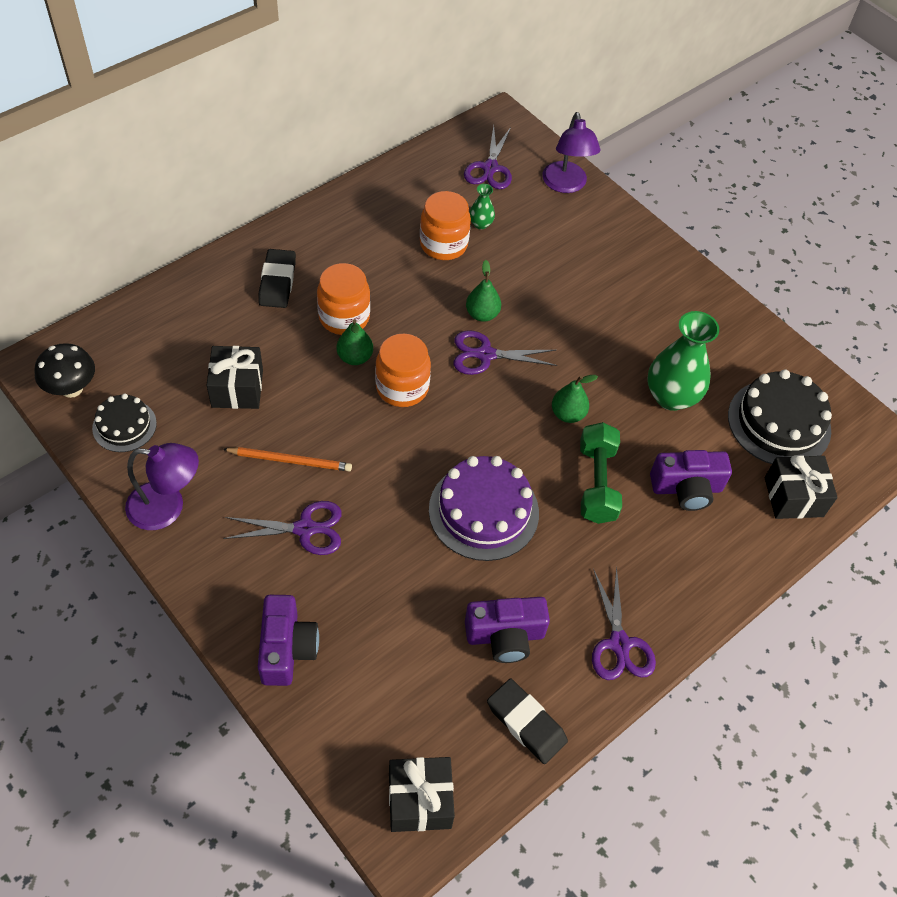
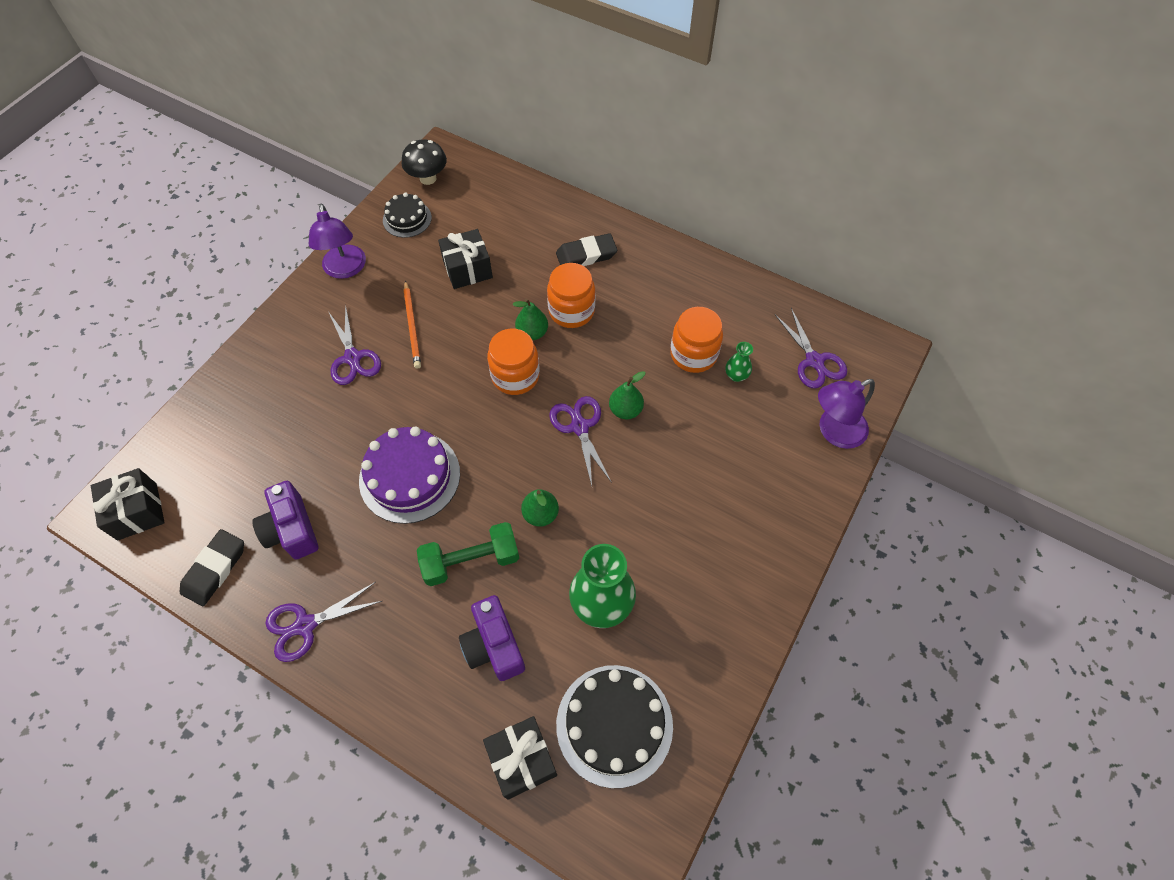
camera: 75 degrees right, 5 degrees up
purple camera [258,595,319,686] -> none
purple scissors [464,126,512,189] -> purple scissors turned 105 degrees counterclockwise [775,308,847,388]

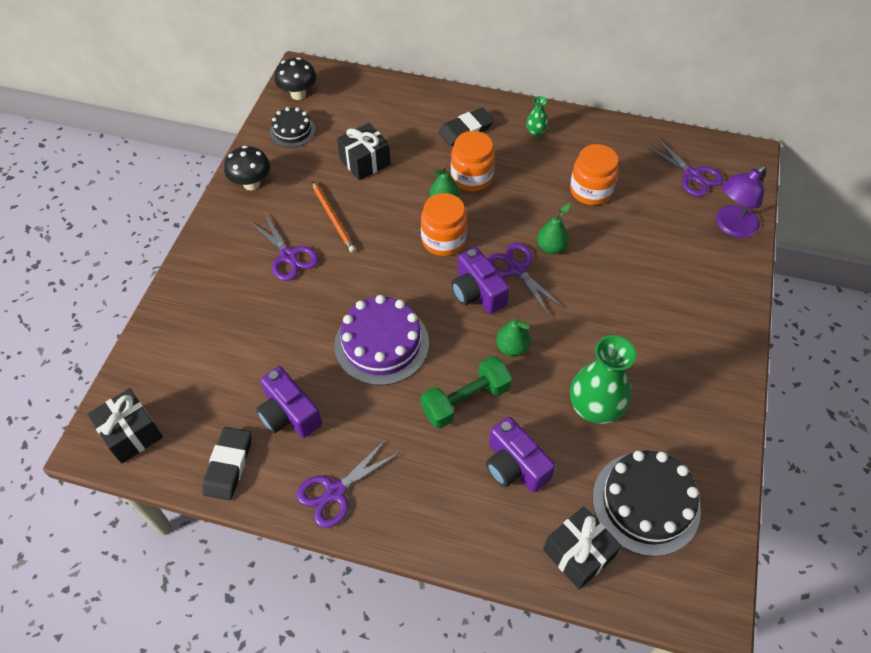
camera: 15 degrees left, 5 degrees down
purple lamp [309,204,366,279] -> black mushroom [224,146,270,190]
green vase [725,342,753,382] -> green vase moved to [526,96,548,136]
none -> purple camera [451,247,509,314]

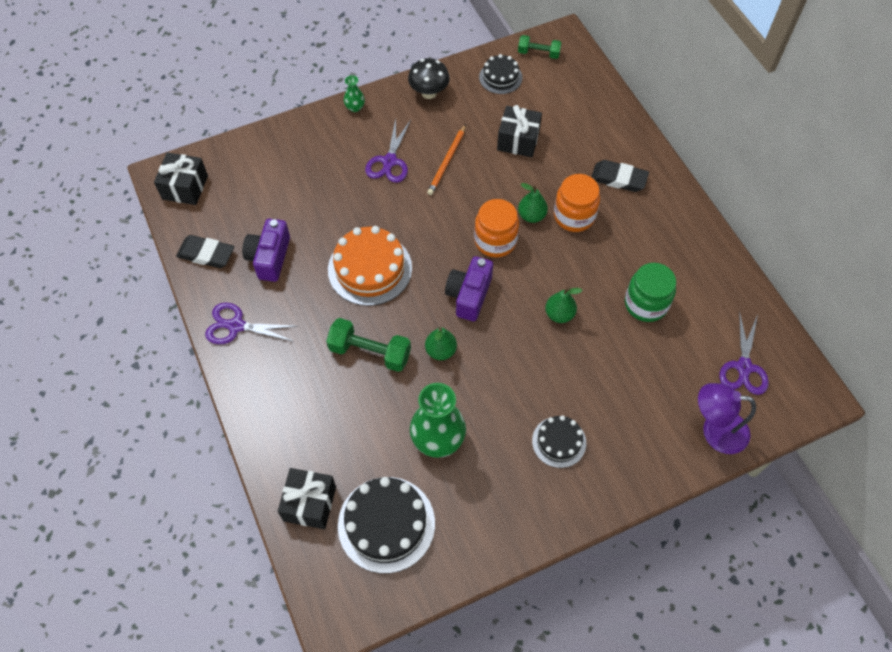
camera: 50 degrees right, 5 degrees up
black eraser [202,427,251,500] -> black eraser turned 45 degrees clockwise [176,235,234,268]
black mushroom [274,57,316,100] -> green dumbbell [518,35,562,59]
purple cake [334,295,429,386] -> orange cake [328,226,412,306]
purple camera [486,417,555,493] -> none
purple scissors [488,243,564,316] -> none
green vase [526,96,548,136] -> green vase moved to [344,75,365,112]
orange jar [570,144,619,205] -> green jar [625,263,676,322]
none -> black cake [532,415,586,468]

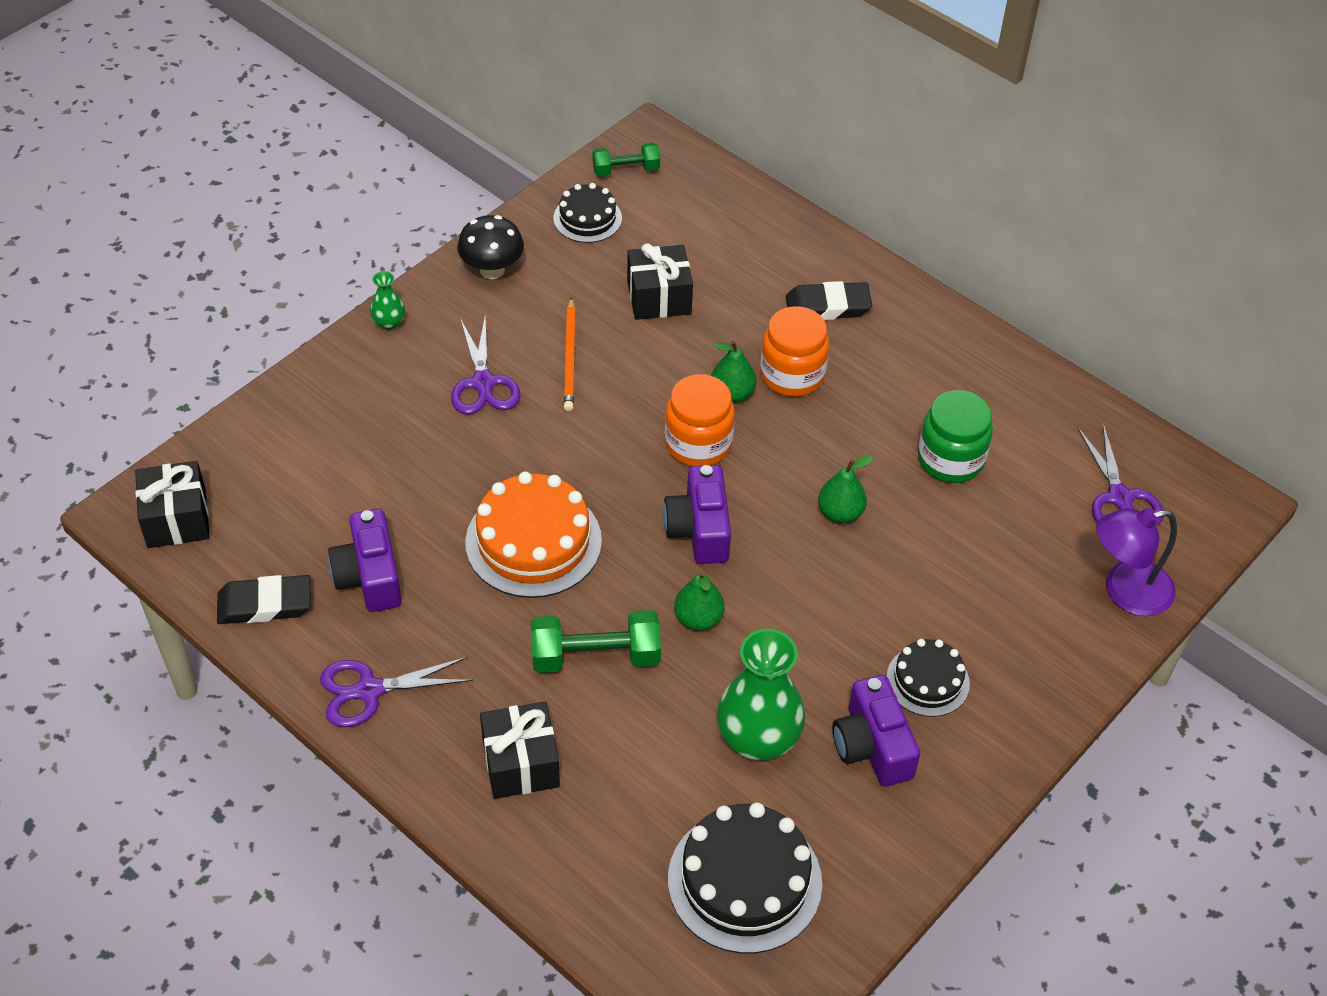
camera: 25 degrees left, 10 degrees down
black gift [278,468,336,529] -> black gift moved to [480,701,560,799]
none -> purple camera [833,675,920,786]

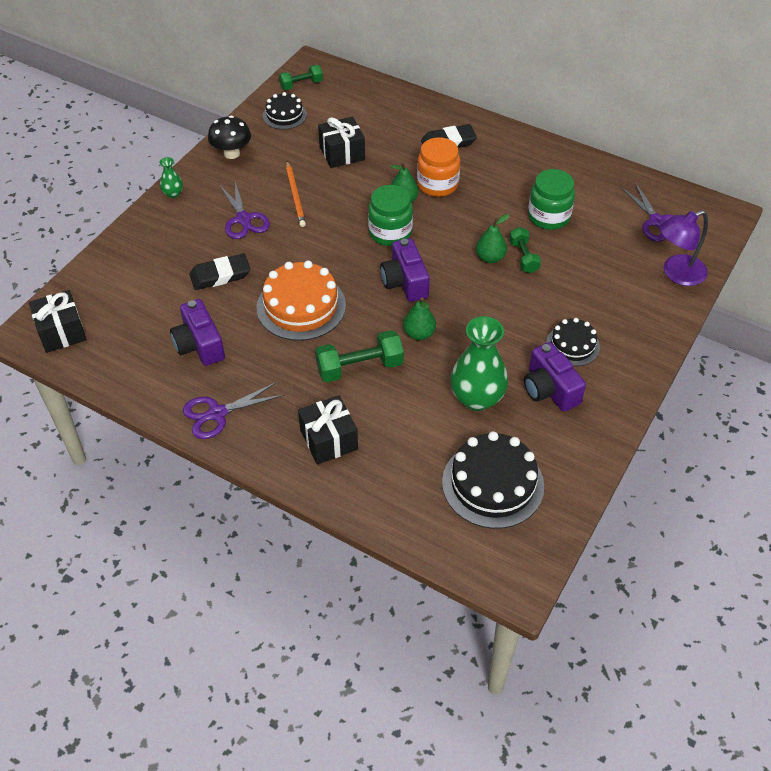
camera: 10 degrees left, 0 degrees up
black eraser [217,575,311,624] -> black eraser moved to [190,254,250,290]
orange jar [665,374,735,466] -> green jar [368,185,413,246]
none -> green dumbbell [509,227,541,273]

